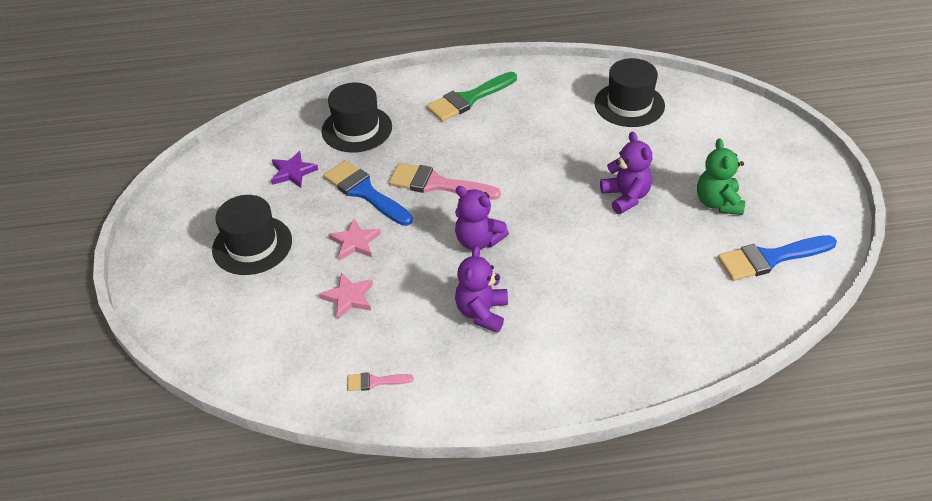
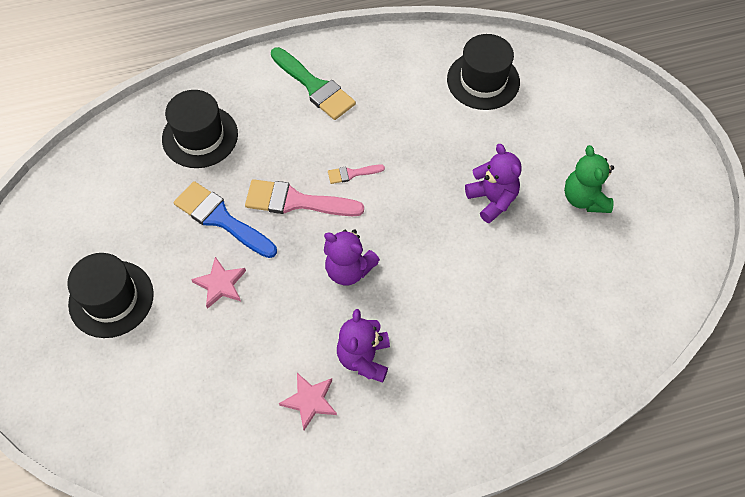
camera: 10 degrees left, 15 degrees up
purple star [271,151,318,188] -> none
pink star [319,273,373,319] -> pink star moved to [279,373,337,430]
pink brush [347,372,414,391] -> pink brush moved to [328,164,385,184]
green brush [426,72,517,122] -> green brush turned 90 degrees counterclockwise [271,47,356,120]
blue brush [718,235,837,281] -> none

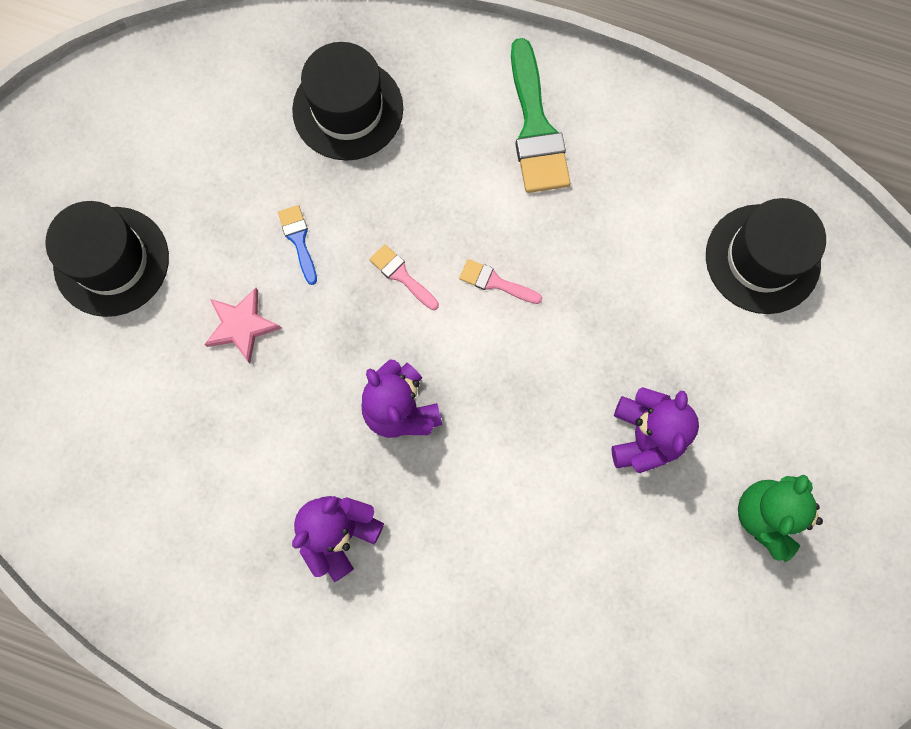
camera: 35 degrees right, 15 degrees up
blue brush [174,181,277,258] -> blue brush [278,205,317,285], size x0.49
pink brush [245,179,364,216] -> pink brush [369,244,439,310], size x0.49
pink star [279,373,337,430] -> none

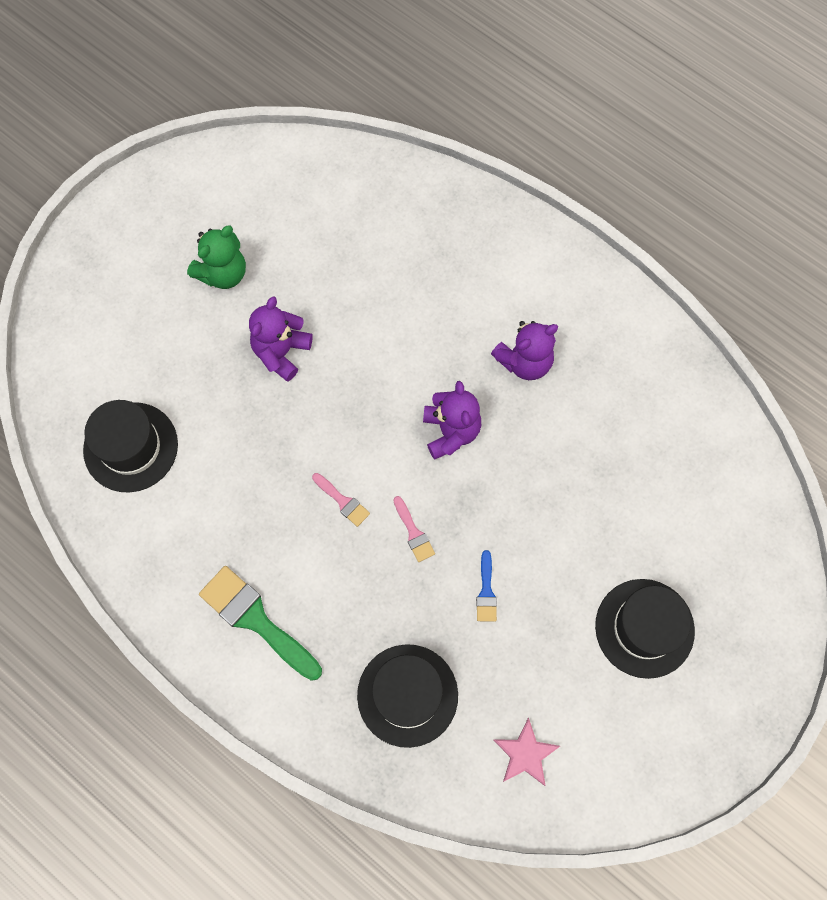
camera: 160 degrees left, 5 degrees down
pink star [204,288,282,363] -> pink star moved to [494,718,560,786]
green brush [511,38,571,193] -> green brush turned 60 degrees counterclockwise [199,566,322,681]

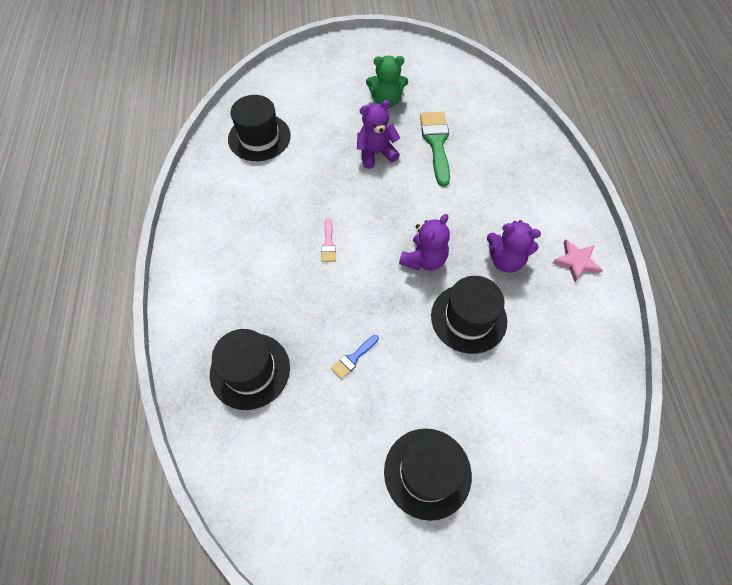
camera: 45 degrees right, 10 degrees down
green brush [199,566,322,681] -> green brush moved to [420,112,450,187]
pink brush [393,496,435,562] -> none
pink star [494,718,560,786] -> pink star moved to [553,239,602,282]
none -> black hat [431,276,507,354]

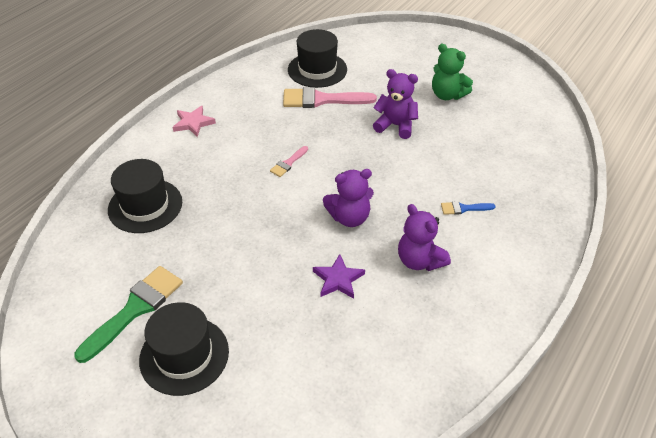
camera: 40 degrees right, 15 degrees down
blue brush [331,335,379,379] -> blue brush moved to [441,201,496,215]
green brush [420,112,450,187] -> green brush moved to [74,266,183,363]
black hat [431,276,507,354] -> purple star [313,254,365,299]
pink star [553,239,602,282] -> pink star moved to [172,106,216,137]
none -> pink brush [283,87,377,108]

